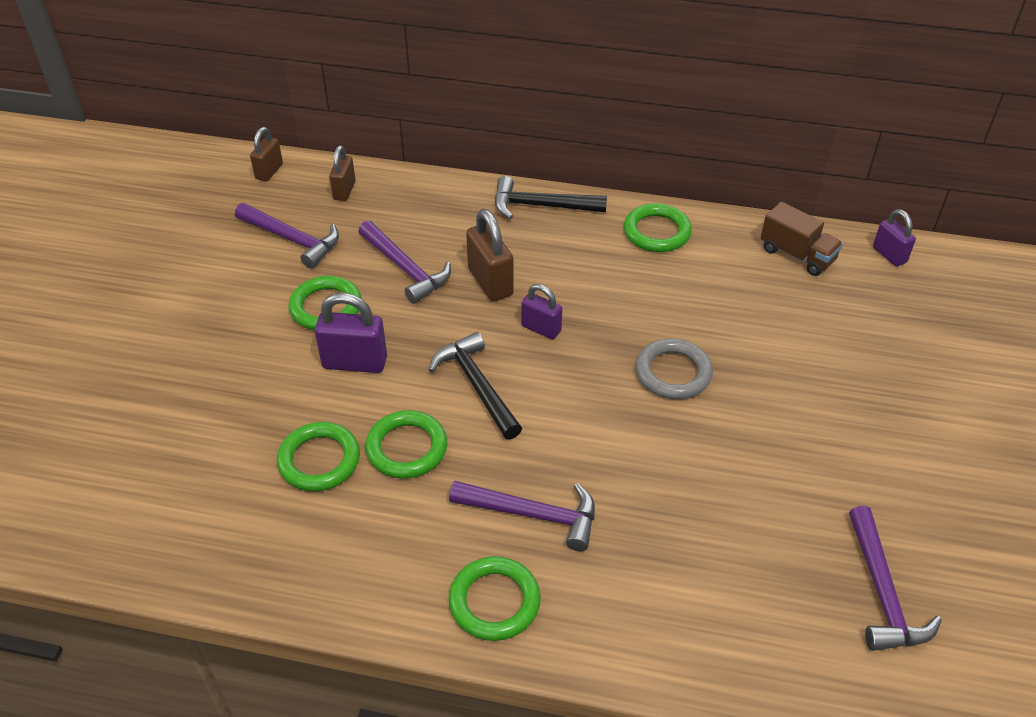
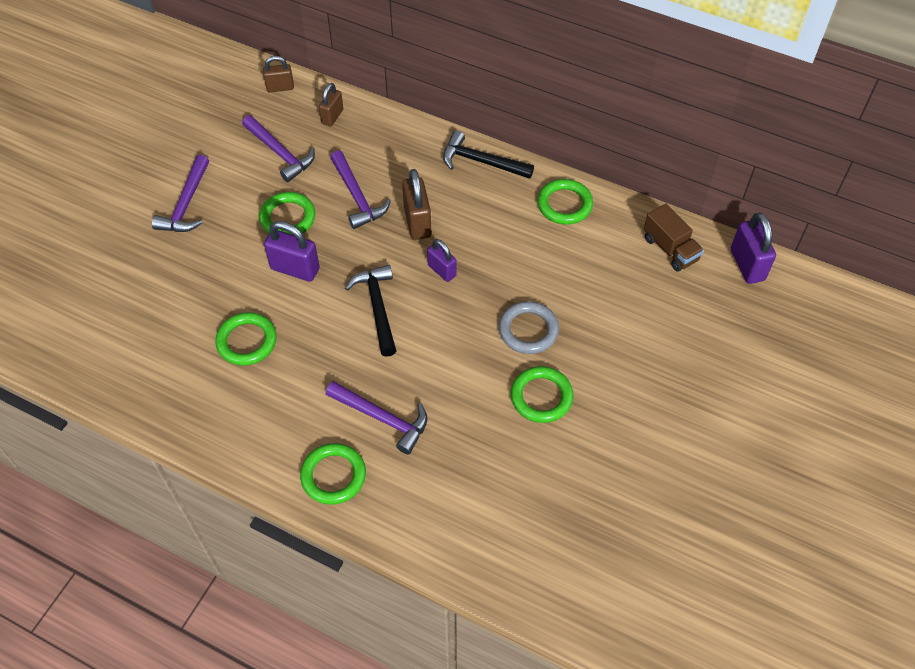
camera: 15 degrees right, 10 degrees up
brown padlock [250,127,283,182] -> brown padlock turned 45 degrees clockwise [263,56,294,92]
green ring [365,410,447,479] -> green ring moved to [511,366,574,423]
purple hammer [849,506,942,651] -> purple hammer moved to [152,155,209,232]
purple padlock [873,209,916,267] -> purple padlock [731,213,776,284], size x1.56

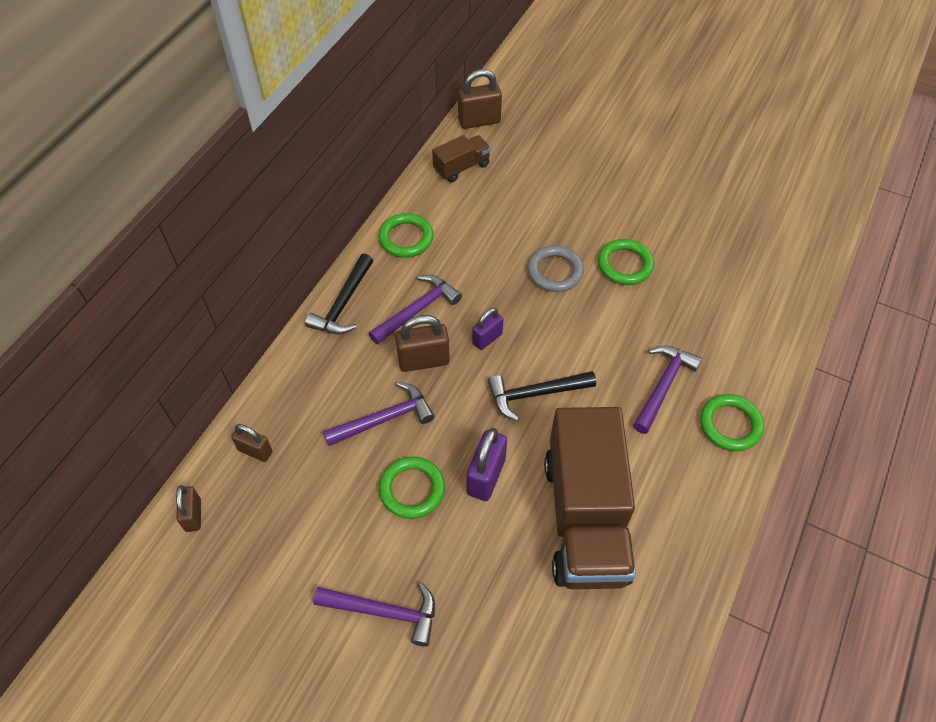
camera: 90 degrees left, 0 degrees up
green ring [215,312,277,366] -> brown truck [544,407,636,589]
purple hammer [242,115,315,182] -> purple hammer moved to [369,275,462,345]
purple padlock [731,213,776,284] -> brown padlock [458,69,502,129]

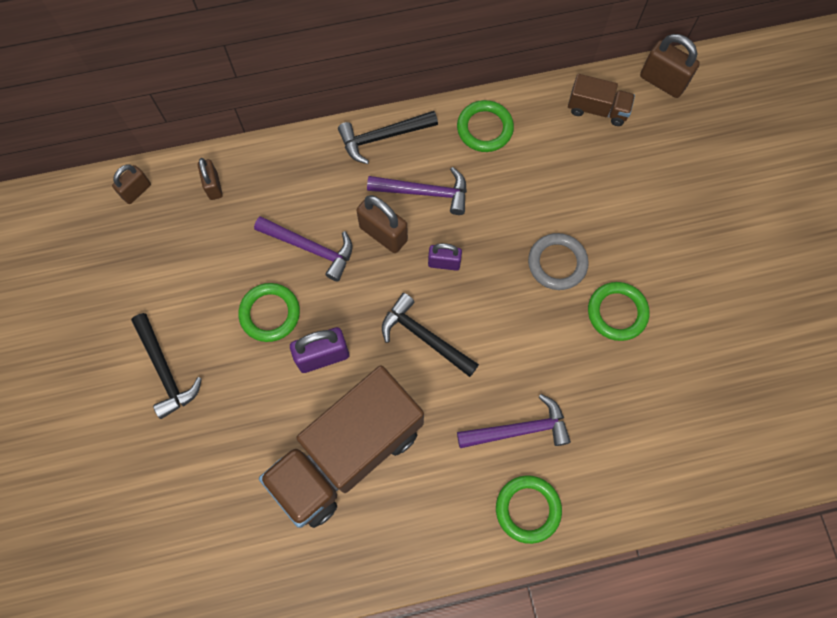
camera: 50 degrees right, 15 degrees up
purple hammer [313,583,435,647] -> black hammer [131,313,202,419]

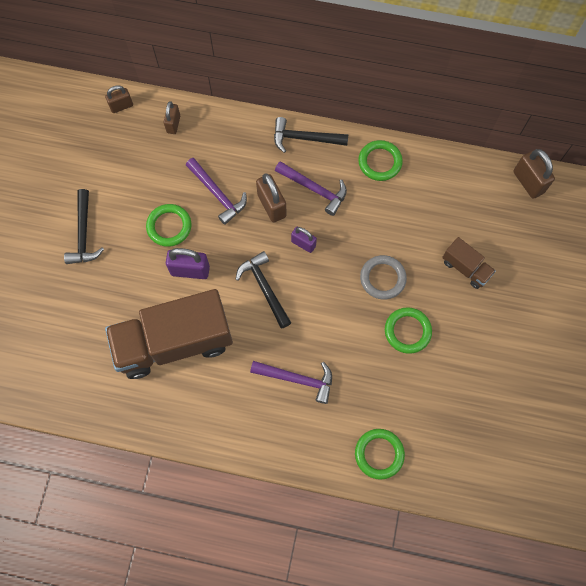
camera: 25 degrees right, 0 degrees up
green ring [496,475,562,544] -> green ring moved to [355,429,405,480]
brown truck [568,74,635,126] -> brown truck moved to [442,237,496,289]

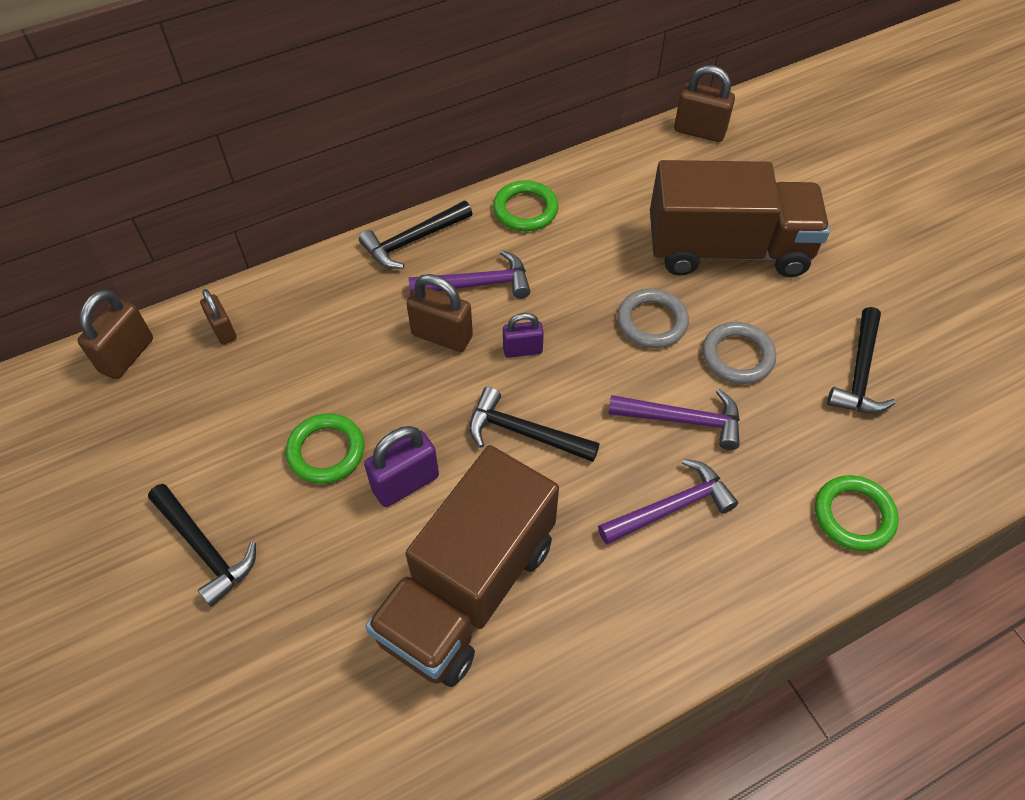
camera: 40 degrees left, 15 degrees down
brown padlock [105,85,133,113] -> brown padlock [78,290,153,379], size x1.56
purple hammer [186,158,247,225] -> purple hammer moved to [608,389,740,450]
green ring [385,307,432,354] -> grey ring [702,322,776,384]
brown truck [442,237,496,289] -> brown truck [650,160,830,277], size x2.22
none -> black hammer [827,307,896,413]

